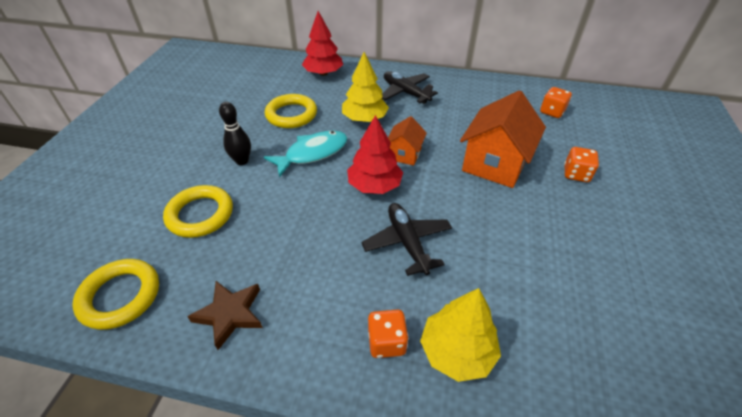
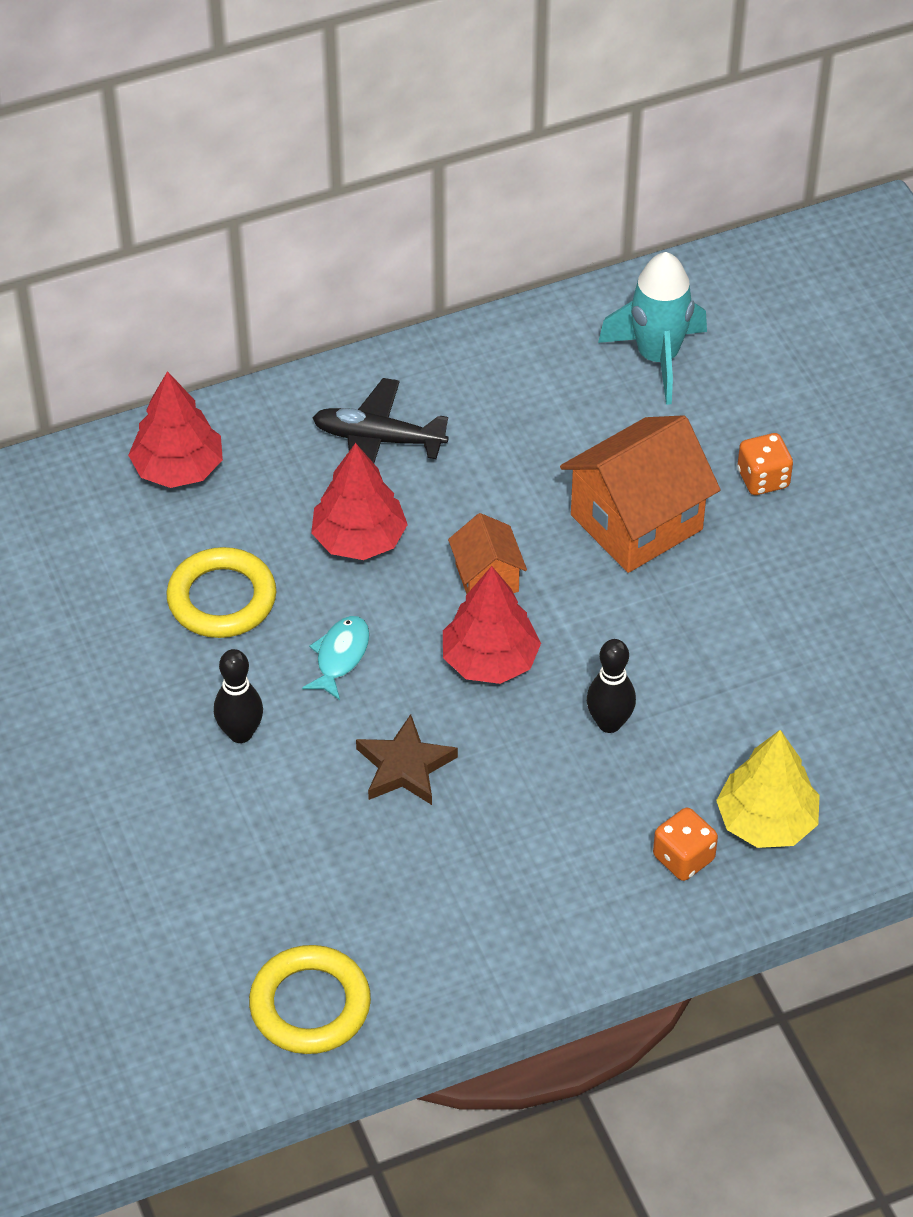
camera: 35 degrees left, 5 degrees up
yellow ring [163,185,233,238] -> none
brown star [187,281,263,350] -> brown star moved to [356,714,458,805]
turquoise fish [264,131,348,178] -> turquoise fish [302,616,369,700], size x0.62
yellow tree [342,52,389,122] -> red tree [311,443,408,560]
black plane [361,203,452,276] -> black bowling pin [587,639,636,733]
orange house [460,90,546,188] -> orange house turned 60 degrees clockwise [560,415,721,573]
orange dice [540,87,572,118] -> turquoise rocket [598,252,707,405]

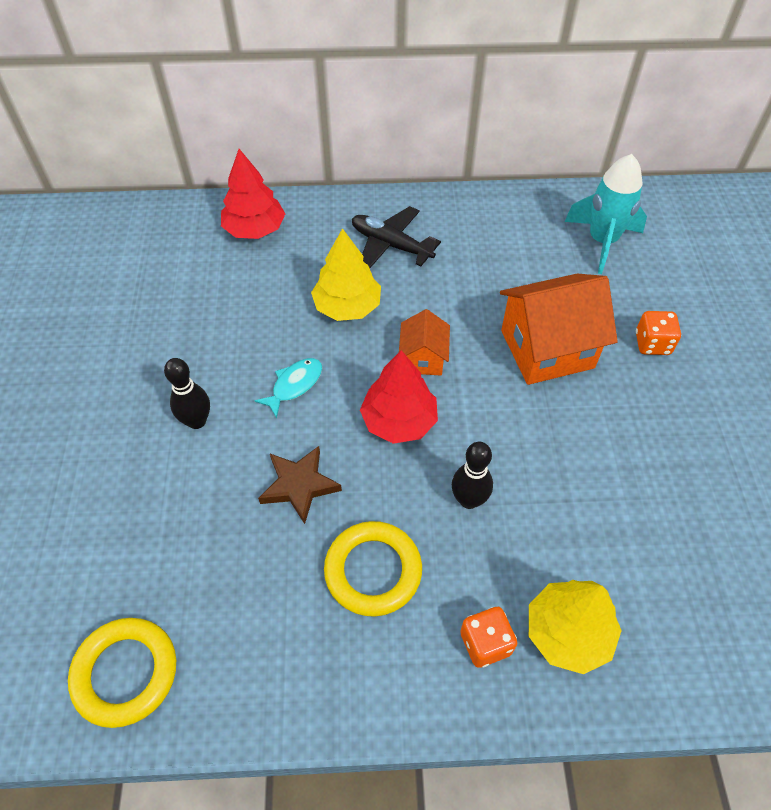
camera: 20 degrees right, 5 degrees up
yellow ring [166,547,276,638] -> yellow ring moved to [324,521,422,617]
red tree [311,443,408,560] -> yellow tree [311,228,381,321]

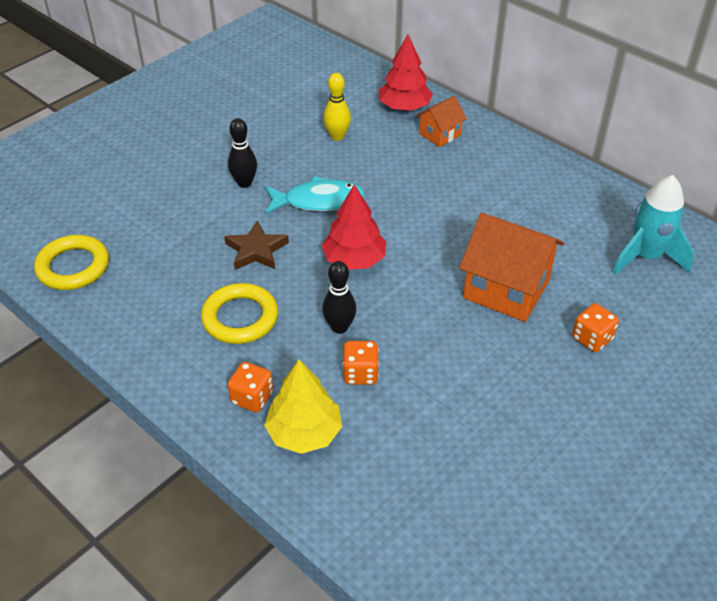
camera: 45 degrees right, 10 degrees down
turquoise fish [254,358,322,418] -> turquoise fish [265,176,365,214], size x1.60
yellow tree [311,228,381,321] -> none
black plane [352,206,441,268] -> none
orange house [399,309,450,375] -> orange house moved to [416,96,467,147]
none -> yellow bowling pin [323,73,351,141]
none -> orange dice [343,341,379,385]

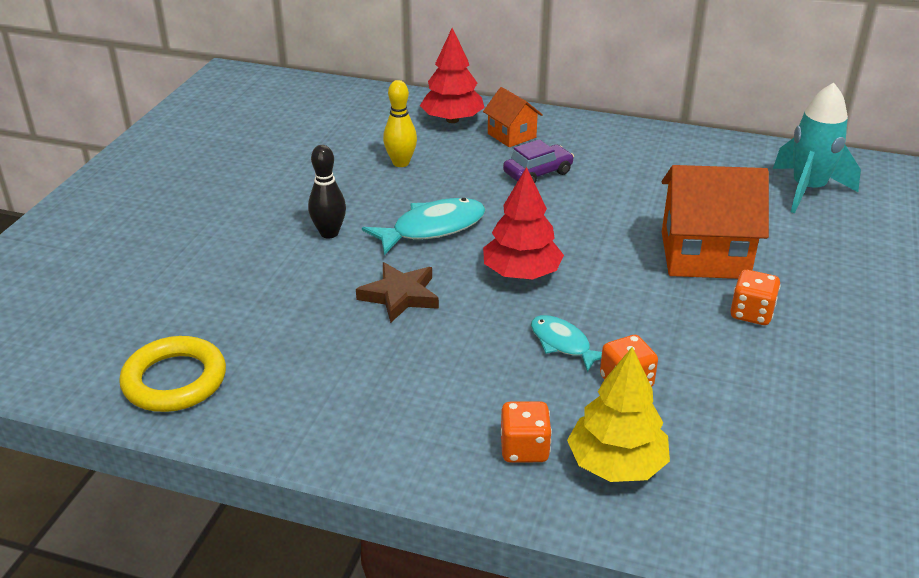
camera: 25 degrees left, 10 degrees down
yellow ring [201,283,278,344] -> none
black bowling pin [322,261,357,334] -> turquoise fish [531,315,602,372]
orange house [416,96,467,147] -> orange house turned 60 degrees counterclockwise [483,87,543,147]
orange dice [572,303,619,352] -> orange dice moved to [730,270,781,325]
none -> purple car [503,139,574,183]

